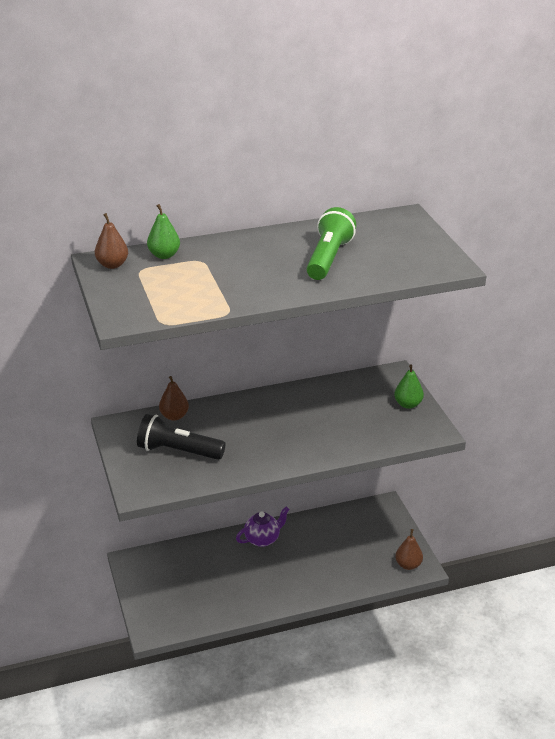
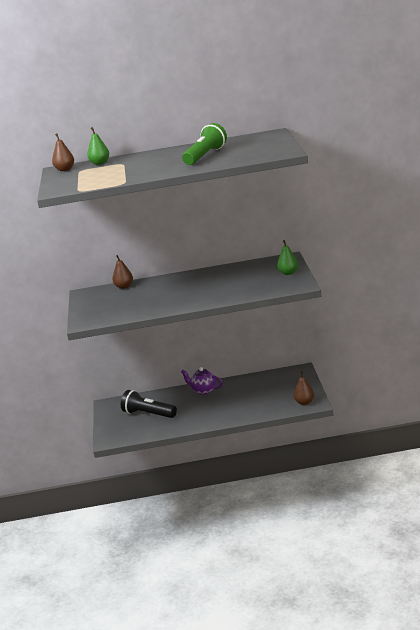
camera: 15 degrees right, 10 degrees down
black flashlight [137,414,225,460] -> black flashlight moved to [121,390,177,418]
purple teapot [236,506,290,547] -> purple teapot turned 135 degrees counterclockwise [181,367,223,395]

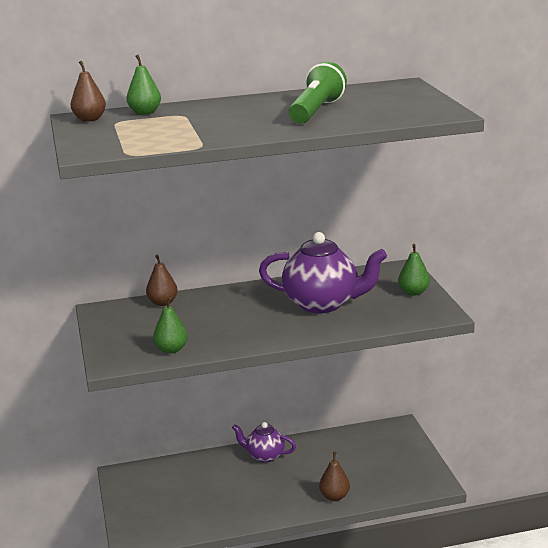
camera: 10 degrees left, 0 degrees up
black flashlight [121,390,177,418] -> none
brown pear [294,371,314,405] -> brown pear moved to [319,452,350,501]
none -> green pear [153,297,188,354]
none -> purple teapot [259,232,387,313]

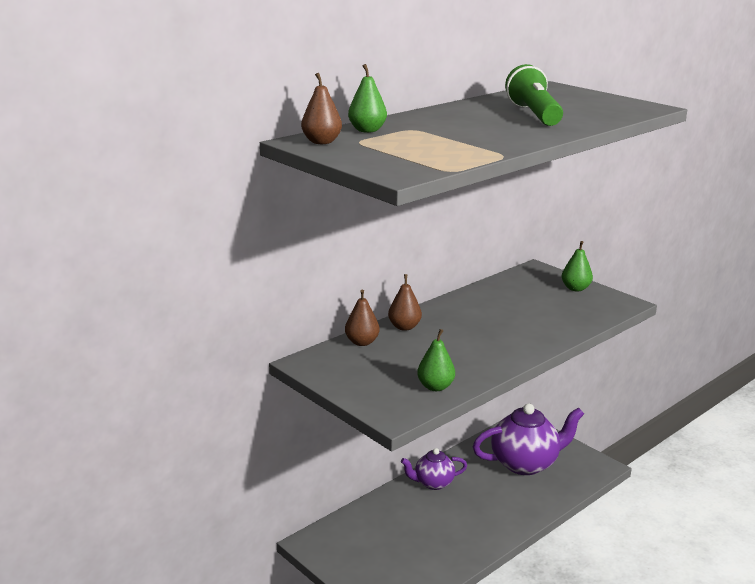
camera: 30 degrees left, 0 degrees up
purple teapot [259,232,387,313] -> purple teapot moved to [473,403,584,475]
brown pear [319,452,350,501] -> brown pear moved to [388,274,422,331]

